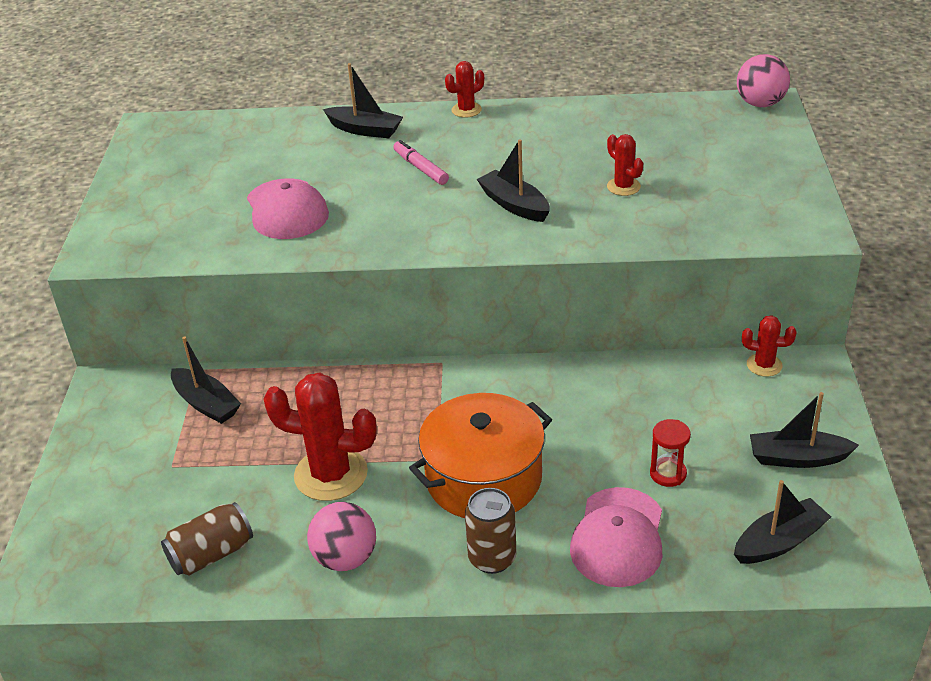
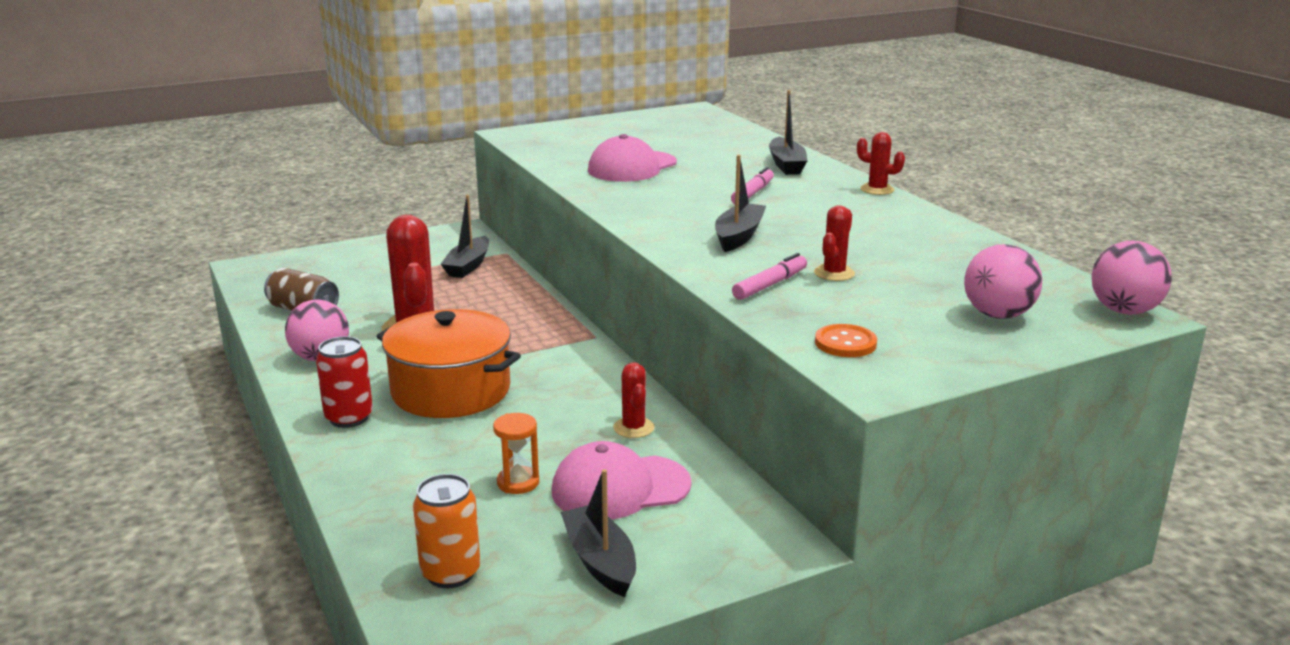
camera: 60 degrees right, 15 degrees down
brown can [465,488,517,574] -> red can [316,336,373,428]
pink cap [570,487,662,587] -> pink cap moved to [552,441,692,520]
red hourglass [650,419,691,487] -> orange hourglass [493,413,539,494]
black boat [734,480,831,564] -> orange can [413,474,480,588]
red cactus [742,315,797,377] -> red cactus moved to [613,362,655,438]
none -> pink marker [732,253,807,300]
none -> orange button [815,324,877,357]
none -> pink ball [964,244,1042,318]

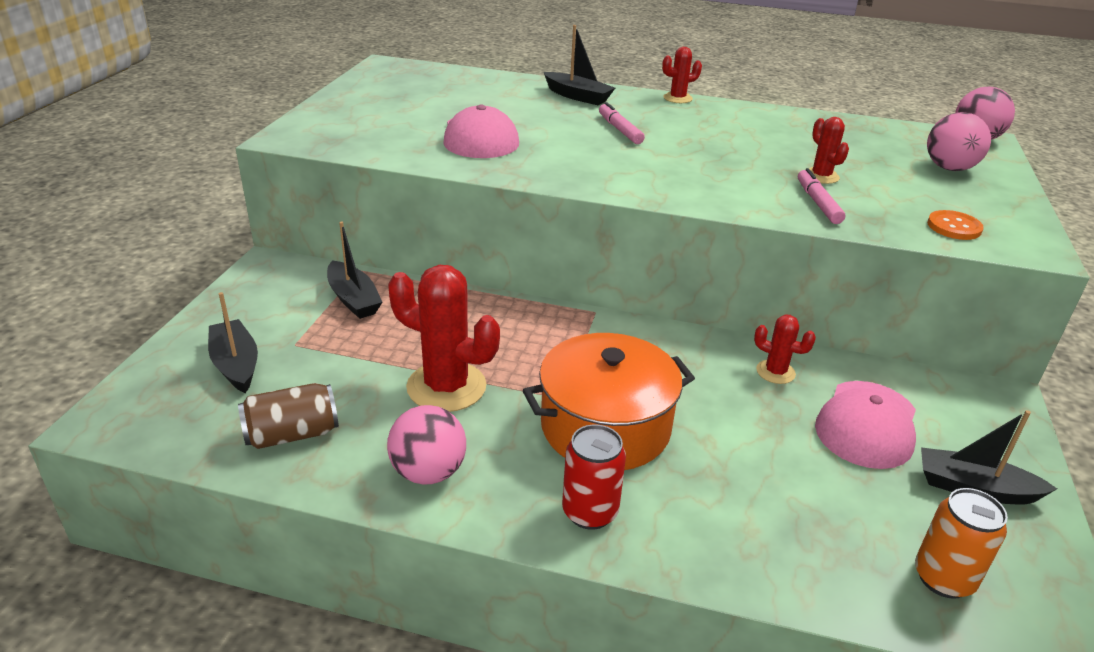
camera: 50 degrees left, 10 degrees up
orange hourglass [493,413,539,494] -> none
black boat [715,155,766,252] -> black boat moved to [208,292,258,393]

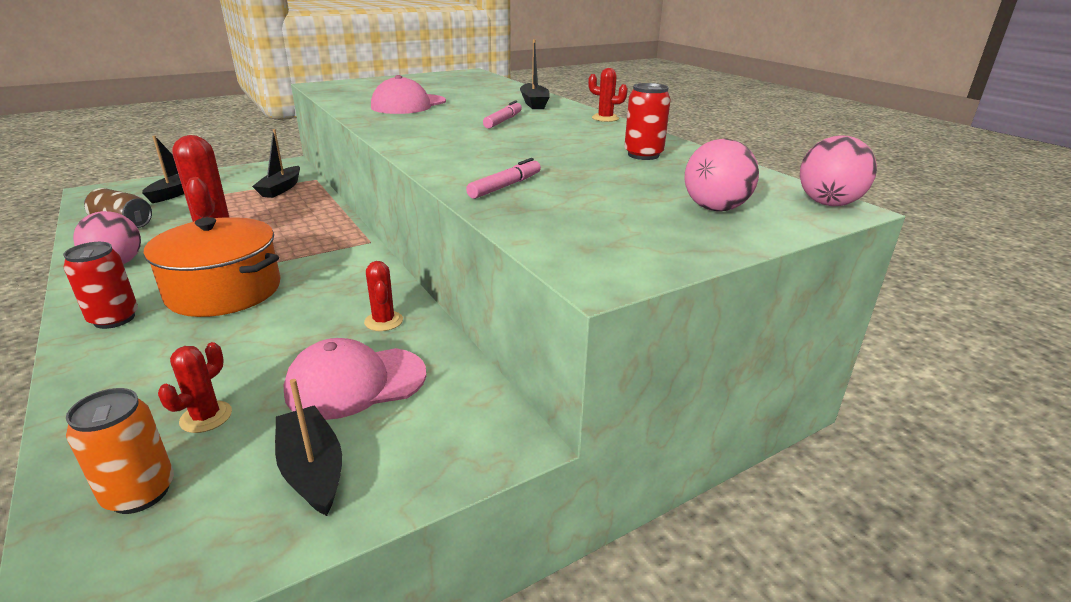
camera: 45 degrees right, 5 degrees down
red cactus [809,117,849,184] -> red cactus moved to [158,342,232,433]
orange button [927,210,984,240] -> none
none -> red can [624,83,671,160]

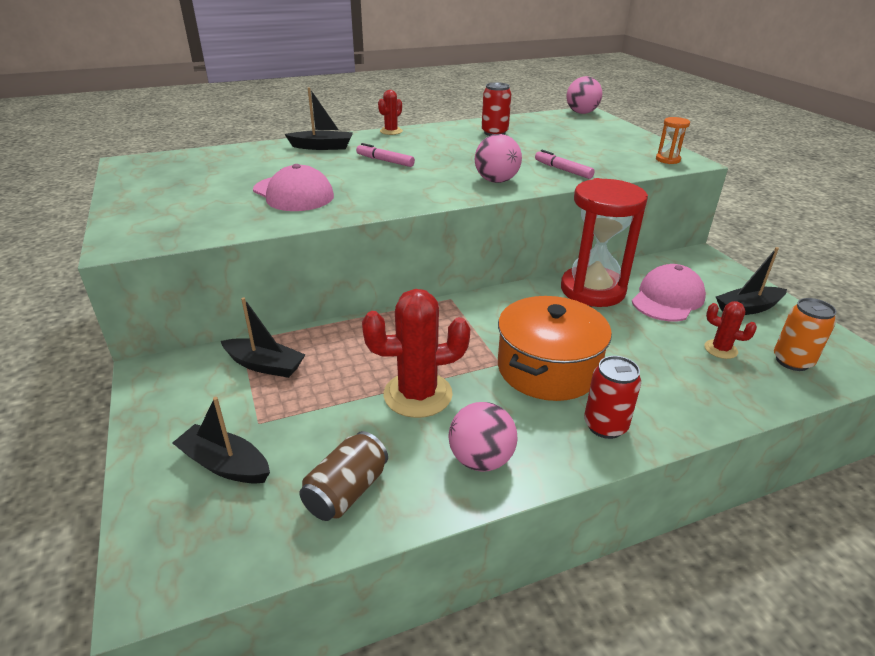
camera: 80 degrees left, 5 degrees up
pink cap [284,338,426,420] -> pink cap turned 135 degrees counterclockwise [632,264,706,321]
red cactus [364,261,403,331] -> red hourglass [561,178,648,307]
pink ball [685,139,759,211] -> pink ball moved to [475,134,522,183]
none -> orange hourglass [656,117,690,164]

